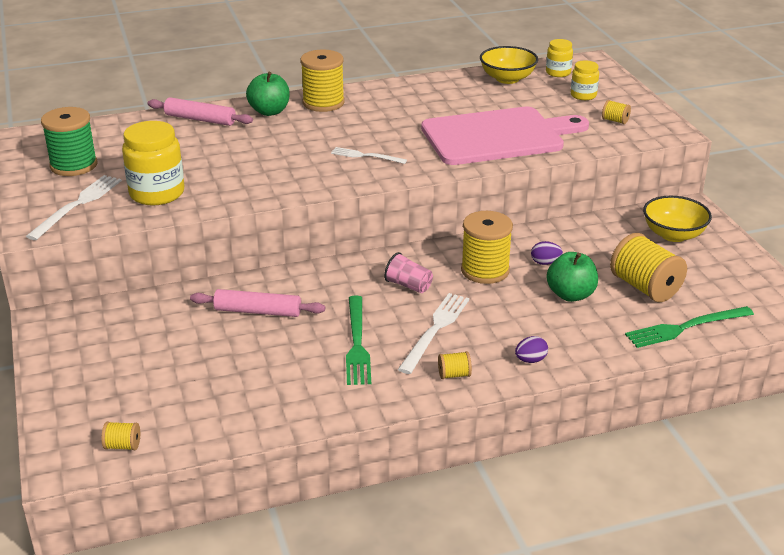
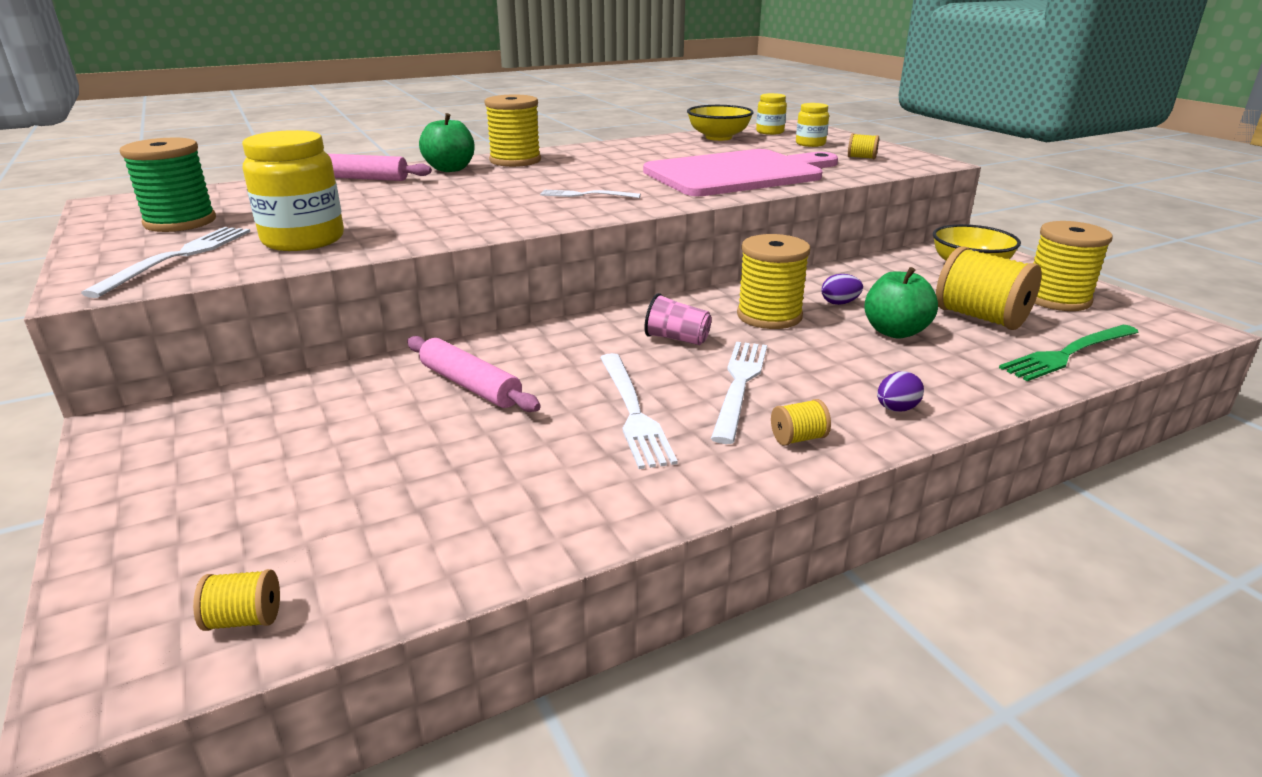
camera: 10 degrees left, 5 degrees down
pink rolling pin [190,289,325,317] -> pink rolling pin turned 45 degrees clockwise [407,336,541,412]
green fork [346,296,371,385] -> white fork [600,353,678,469]
none -> yellow spool [1033,221,1113,311]

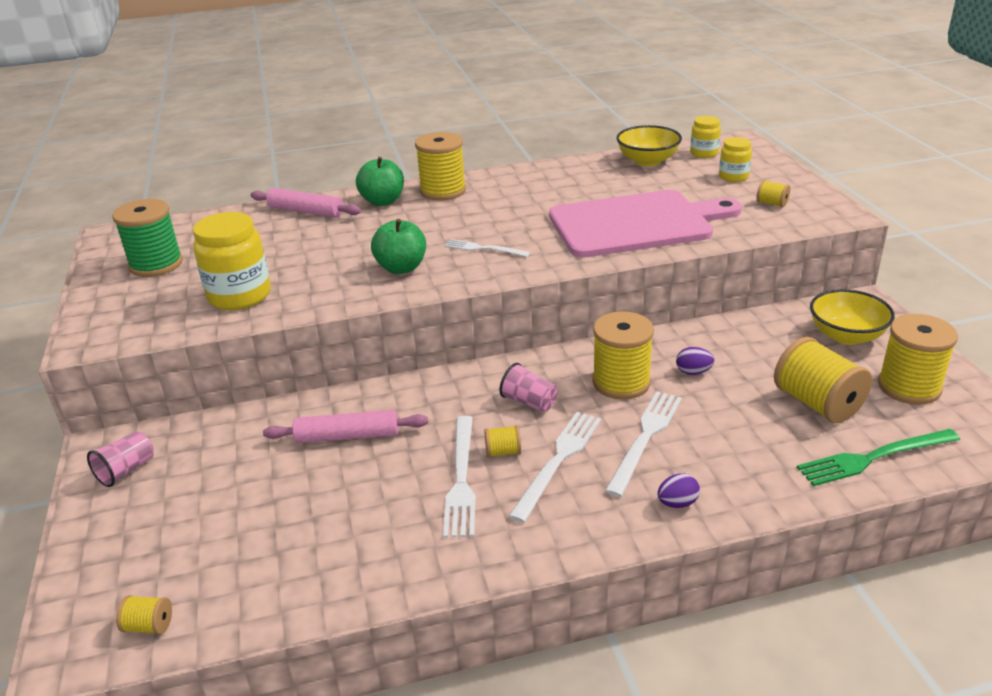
camera: 15 degrees right, 5 degrees up
white fork [81,227,250,298] -> white fork moved to [605,391,682,497]
pink rolling pin [407,336,541,412] -> pink rolling pin turned 60 degrees counterclockwise [263,410,428,443]
yellow spool [771,399,831,446] -> yellow spool moved to [484,425,521,458]
green apple [864,267,938,338] -> green apple moved to [371,219,426,274]
none -> pink cup [87,431,154,487]

